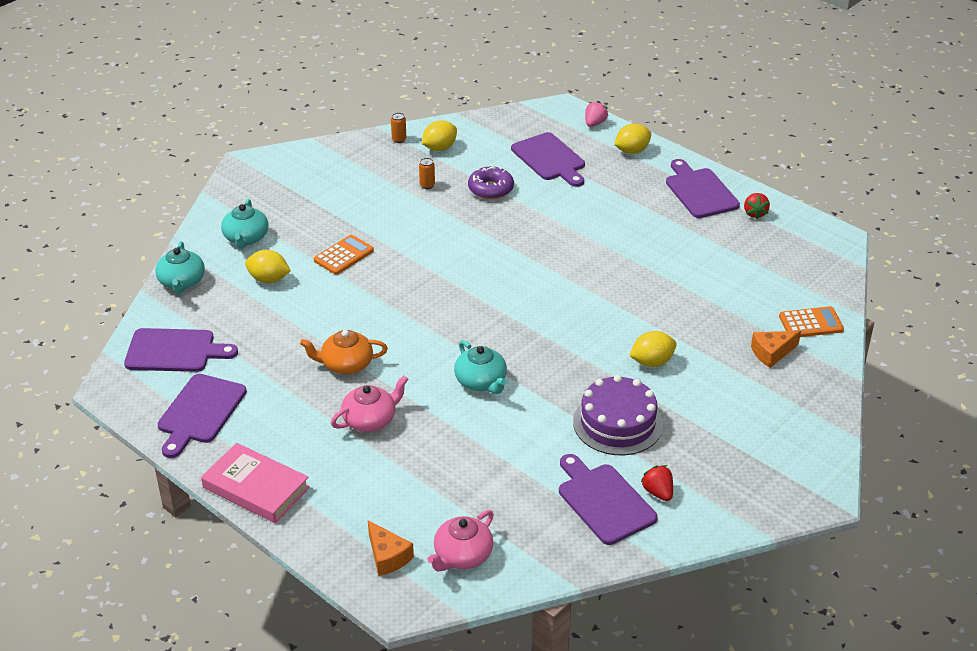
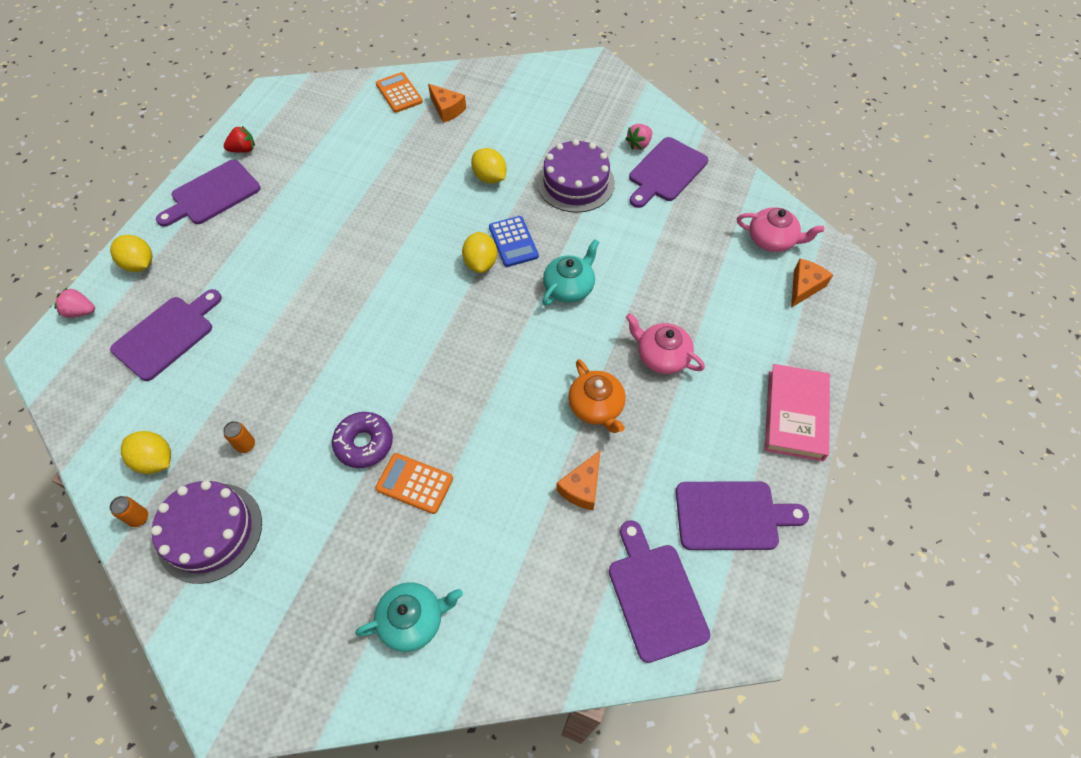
camera: 110 degrees left, 20 degrees up
turquoise teapot [155,241,205,294] -> none
yellow lemon [245,250,291,283] -> yellow lemon moved to [462,232,497,273]
purple donut [468,165,514,199] -> purple donut moved to [332,412,393,468]
red strawberry [640,465,673,501] -> pink strawberry [625,124,652,150]
none -> purple cake [151,480,262,584]
none -> blue calculator [489,216,539,267]
none -> orange cheese [556,450,601,510]

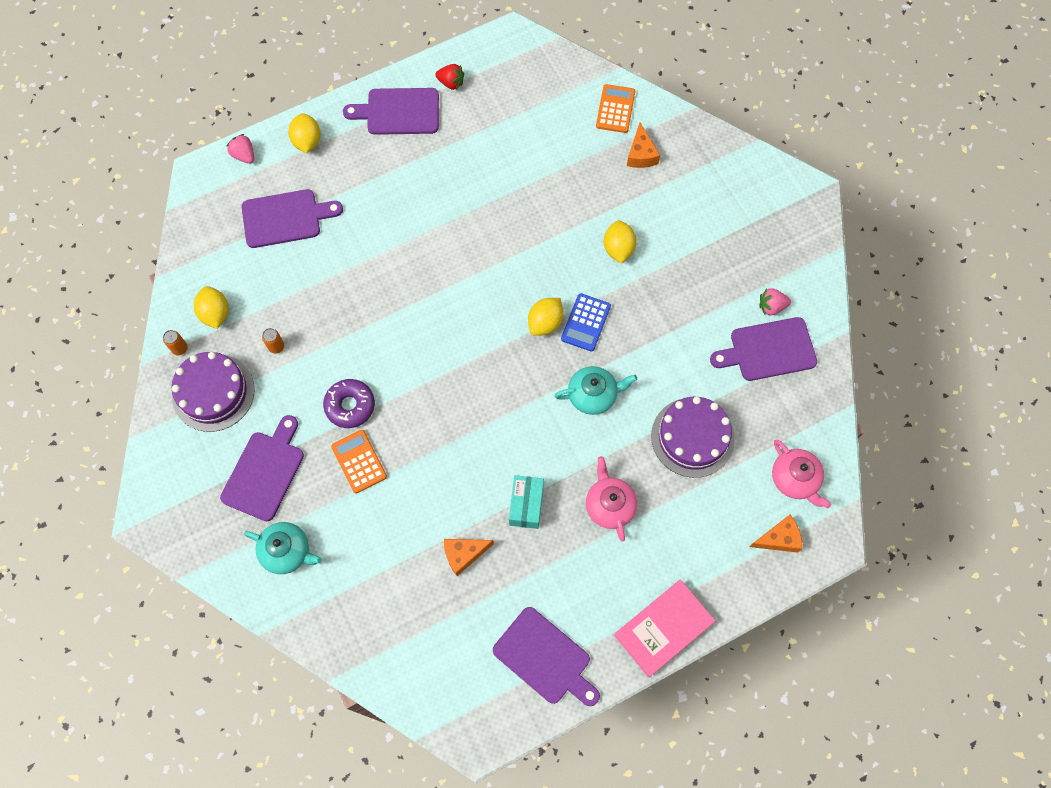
camera: 40 degrees right, 10 degrees up
purple cake [537,139,615,213] -> purple cake moved to [651,396,735,478]
orange teapot [568,359,626,433] -> turquoise box [509,475,544,529]
purple cutting board [609,520,710,663] -> purple cutting board moved to [220,415,304,521]

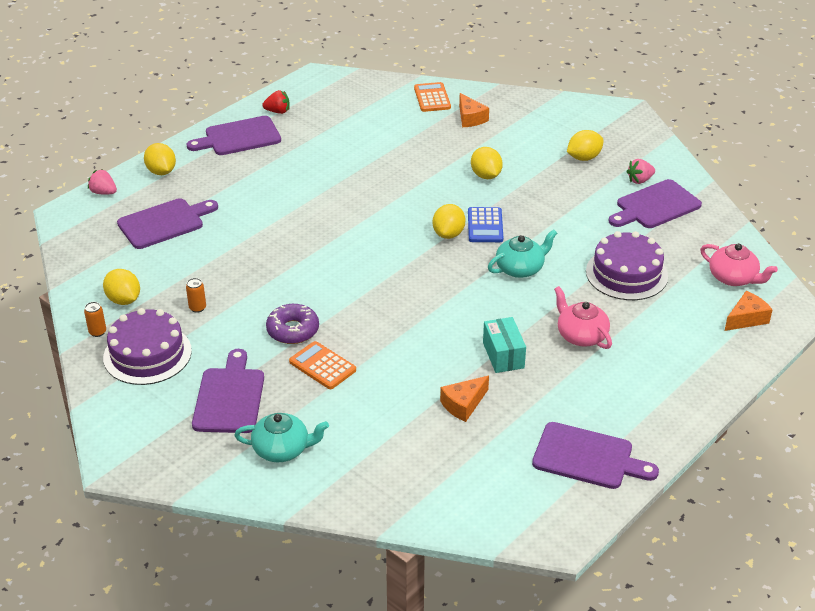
camera: 20 degrees left, 30 degrees down
pink book [614,579,715,677] -> none
none -> yellow lemon [567,130,604,161]

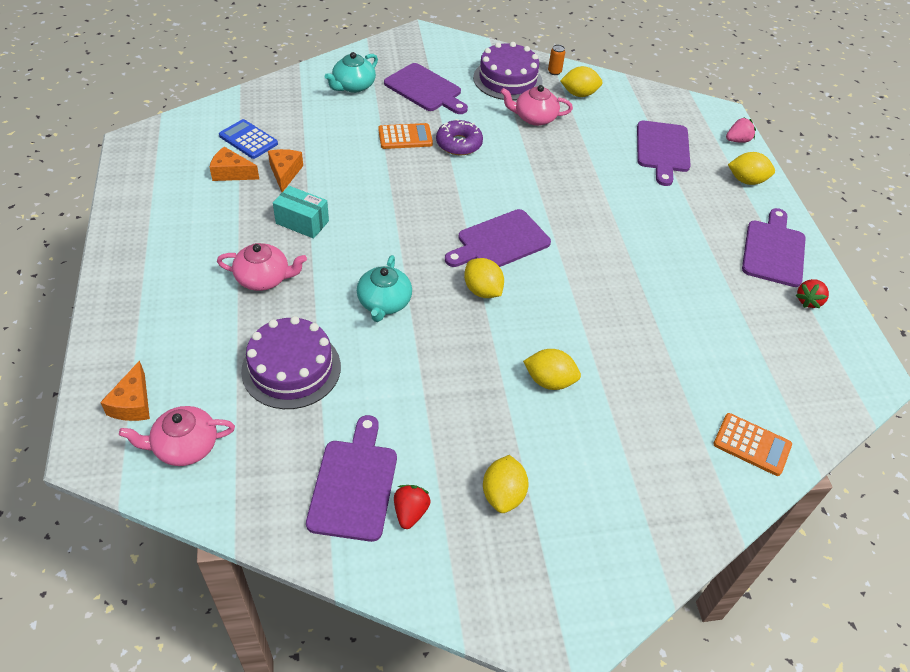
camera: 125 degrees right, 10 degrees up
orange can [186,278,206,313] -> pink teapot [500,85,573,126]
orange cheese [459,93,489,127] -> orange cheese moved to [210,147,259,181]
blue calculator [468,207,503,242] -> blue calculator moved to [219,119,278,159]
purple cutting board [532,422,659,489] -> purple cutting board moved to [445,209,551,267]
pink strawberry [626,159,655,184] -> red strawberry [394,485,431,529]

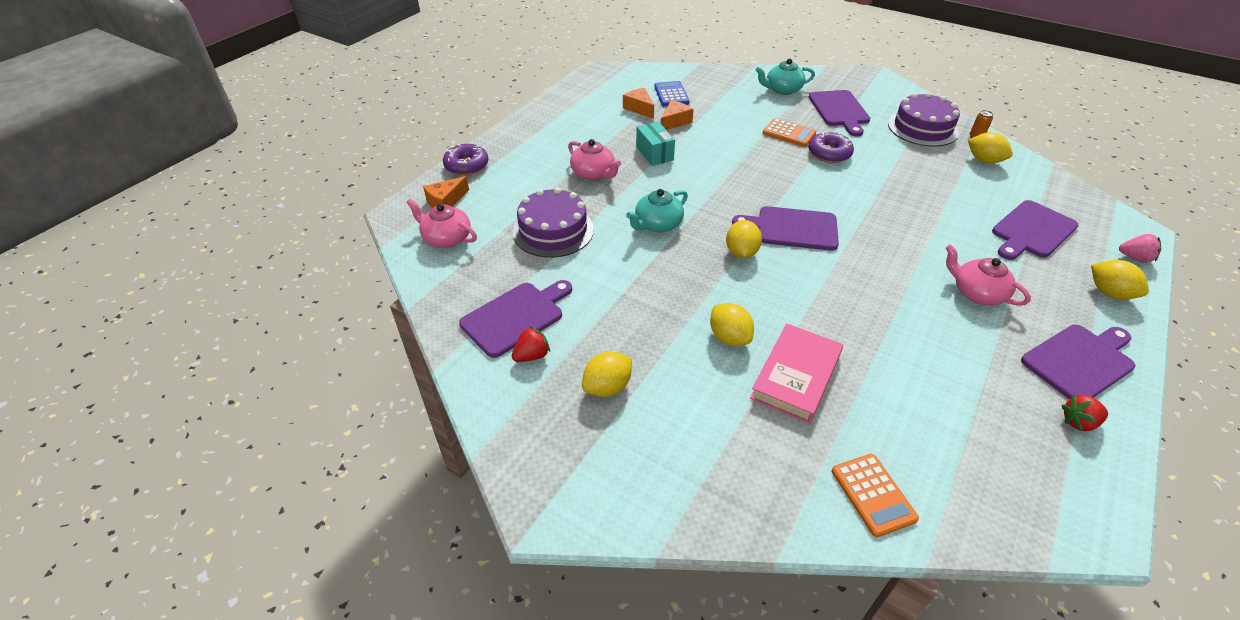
camera: 45 degrees right, 5 degrees down
pink teapot [500,85,573,126] -> pink teapot moved to [946,244,1031,306]
none -> purple donut [443,144,488,176]
none -> pink book [750,323,843,424]

